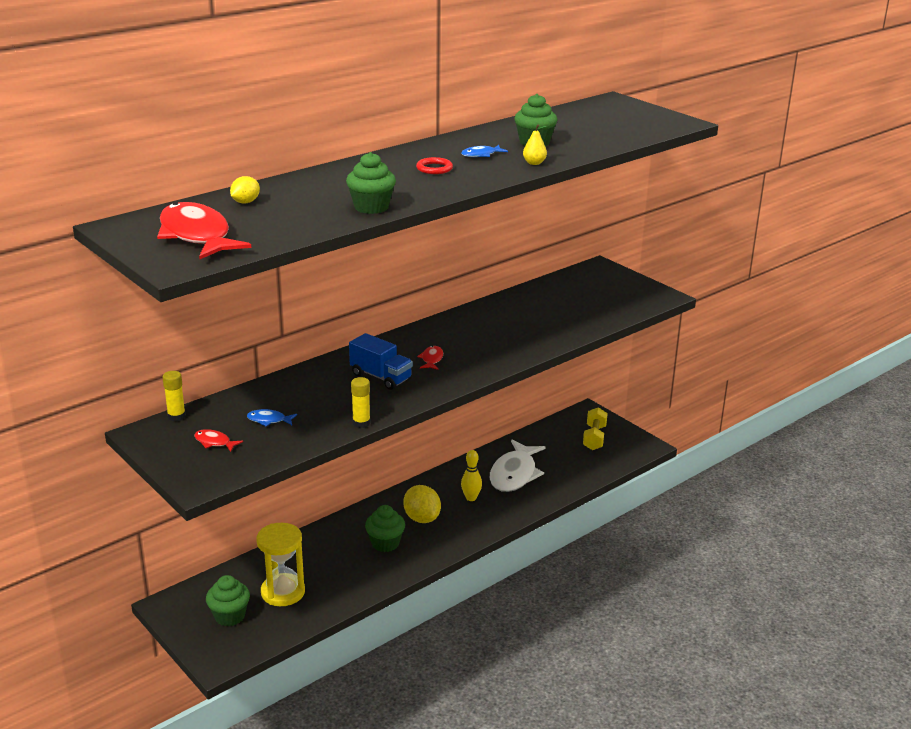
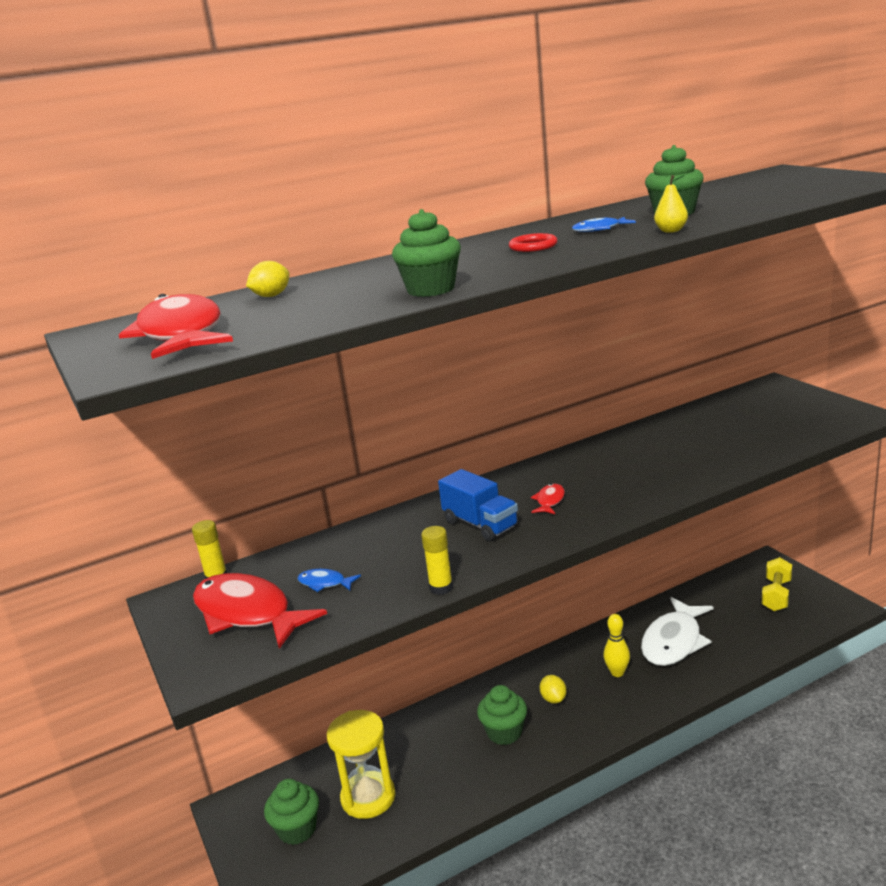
camera: 15 degrees right, 5 degrees down
red fish [194,429,243,452] -> red fish [193,573,327,649], size x2.32
yellow lemon [403,485,441,523] -> yellow lemon [540,675,567,704], size x0.58

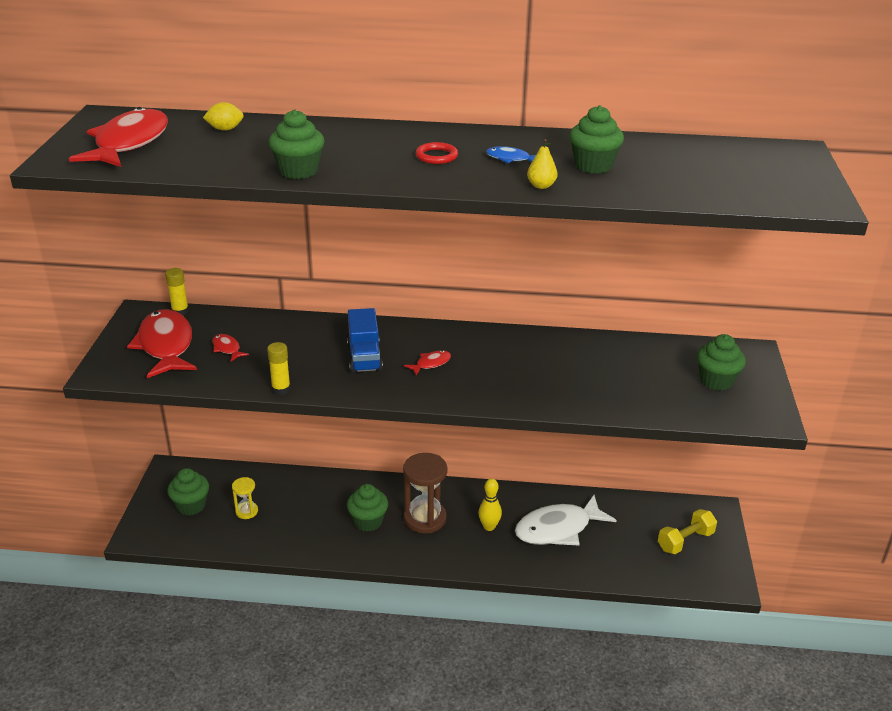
camera: 30 degrees right, 10 degrees up
blue fish [297,569,361,592] -> red fish [212,334,249,361]
yellow hourglass [327,710,396,819] -> yellow hourglass [232,477,258,519], size x0.53
yellow lemon [540,675,567,704] -> brown hourglass [403,453,447,533]
none -> green cupcake [697,334,746,391]

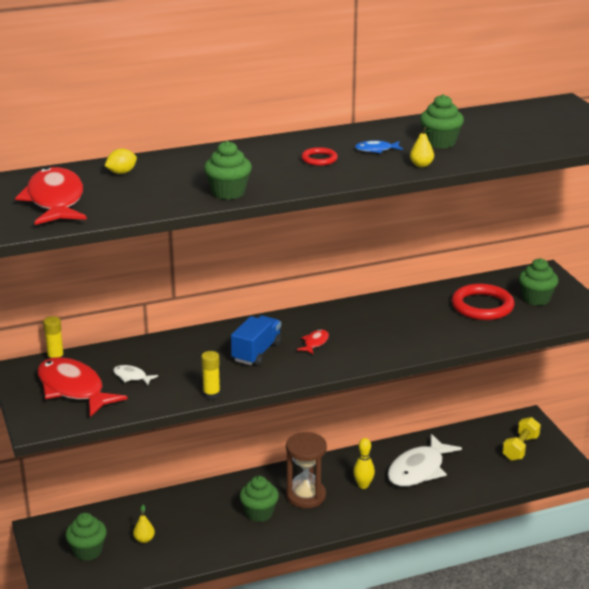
camera: 25 degrees left, 5 degrees down
red fish [212,334,249,361] -> white fish [113,365,158,385]
yellow hourglass [232,477,258,519] -> yellow pear [133,505,155,543]
blue truck [347,308,383,373] -> blue truck turned 120 degrees counterclockwise [231,316,282,366]
none -> red ring [451,284,515,320]

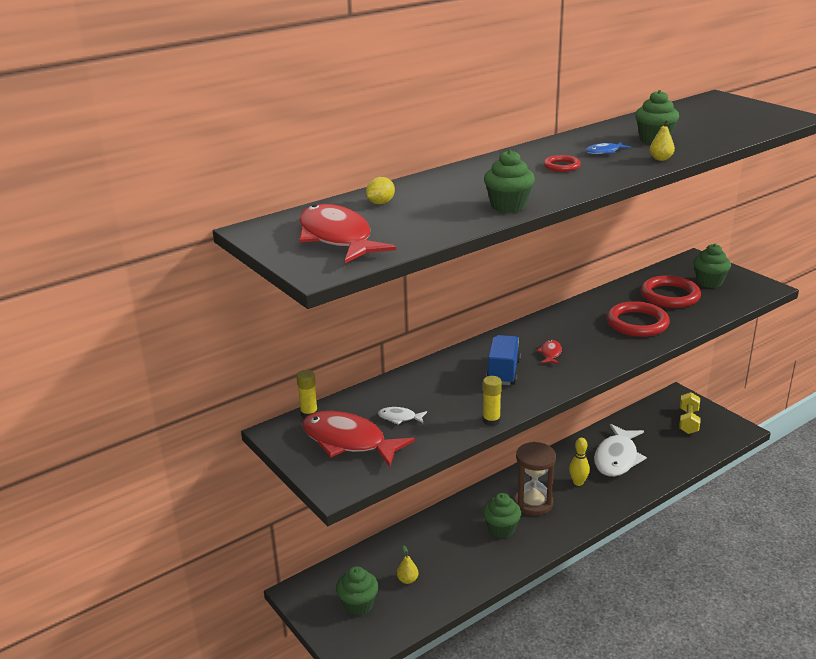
camera: 15 degrees left, 0 degrees up
none -> red ring [607,301,670,337]

